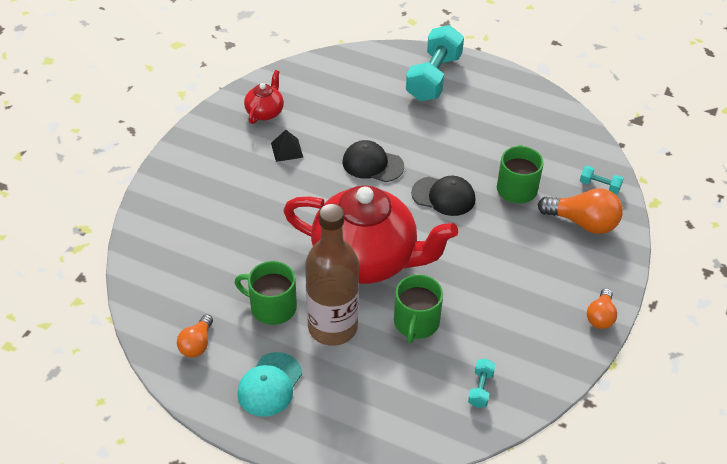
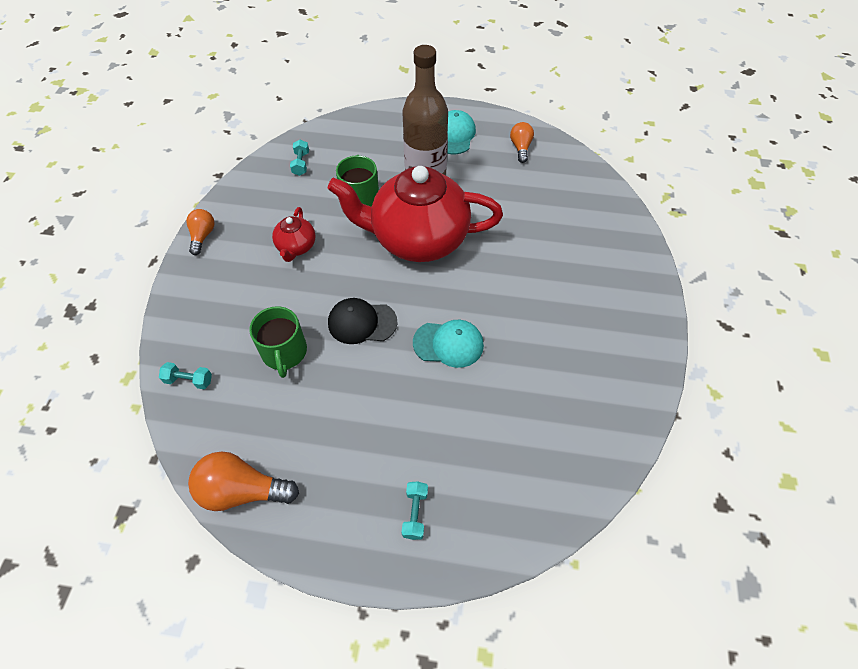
camera: 165 degrees right, 10 degrees up
green mug [235,261,297,325] -> none
red teapot [244,70,284,124] -> red teapot moved to [272,207,316,262]
black pyramid [271,130,304,162] -> none
black cap [343,140,404,182] -> turquoise cap [413,320,484,368]
turquoise dumbbell [406,25,464,101] -> turquoise dumbbell [402,481,428,540], size x0.43
orange light bulb [538,188,623,234] -> orange light bulb moved to [188,451,299,511]

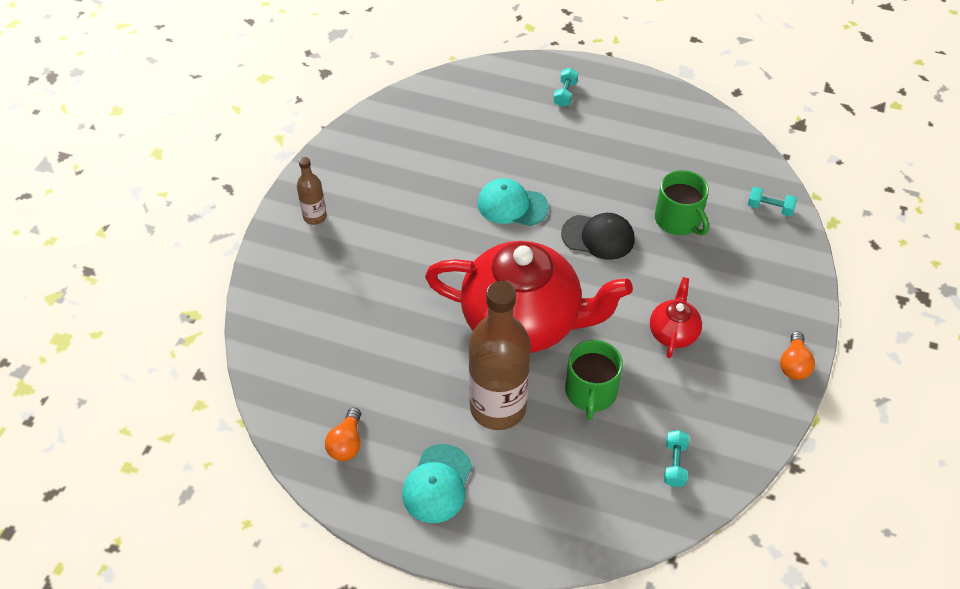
camera: 170 degrees left, 5 degrees down
orange light bulb [188,451,299,511] -> none
green mug [249,306,307,378] -> green mug turned 150 degrees clockwise [655,170,709,235]
none -> brown bottle [297,157,327,225]

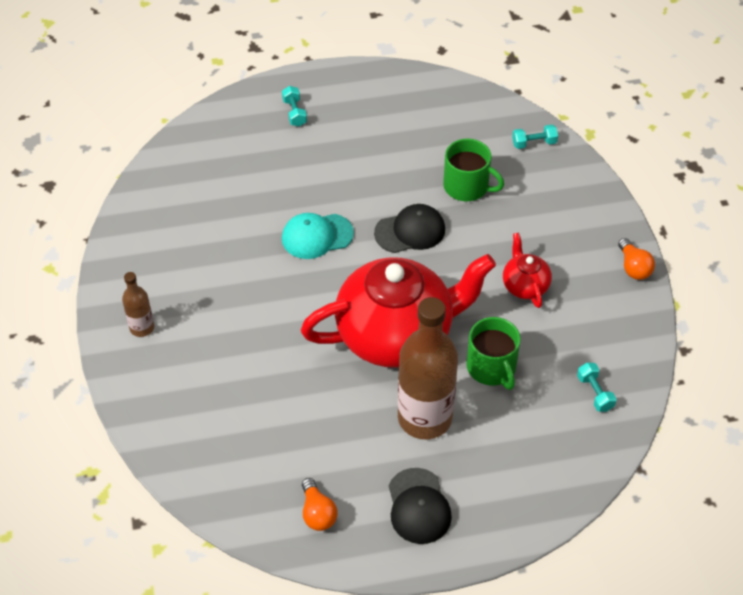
camera: 30 degrees left, 0 degrees up
turquoise cap [402,444,472,523] -> black cap [389,468,452,544]

